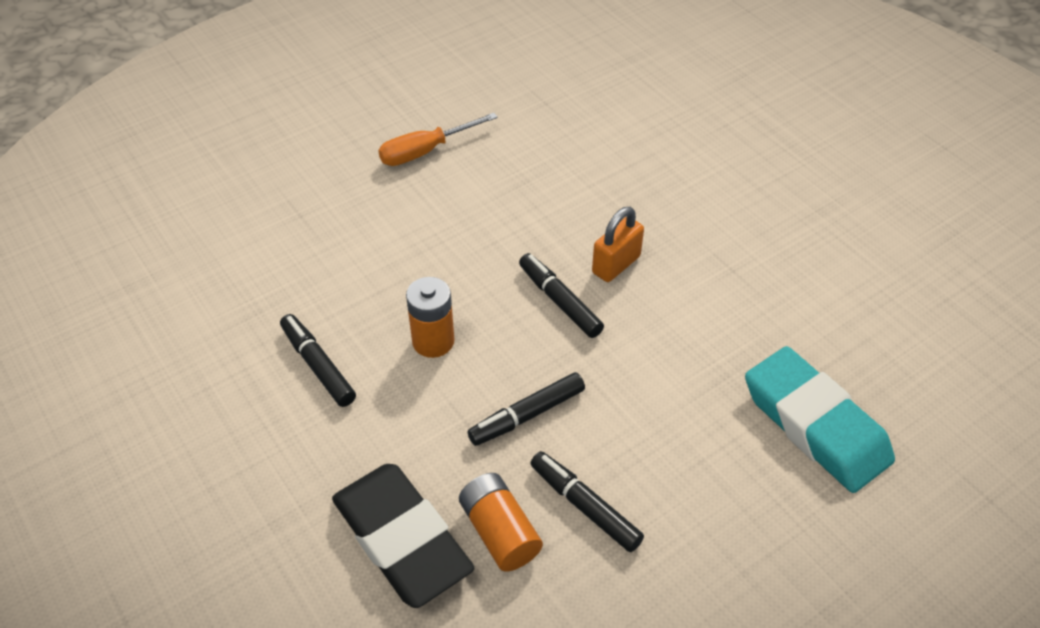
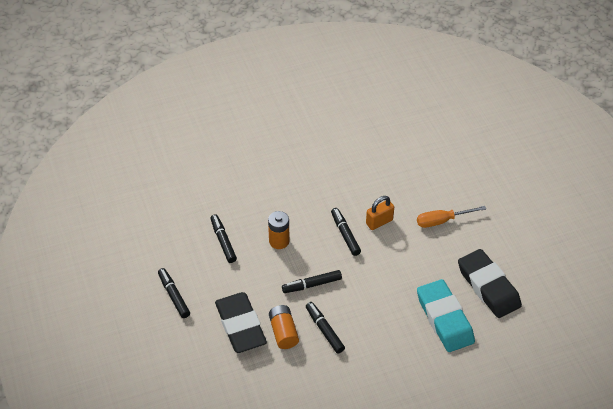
camera: 15 degrees right, 0 degrees up
orange screwdriver [378,113,498,166] -> orange screwdriver moved to [417,206,486,228]
none -> black marker [158,268,190,318]
none -> black eraser [458,249,522,318]

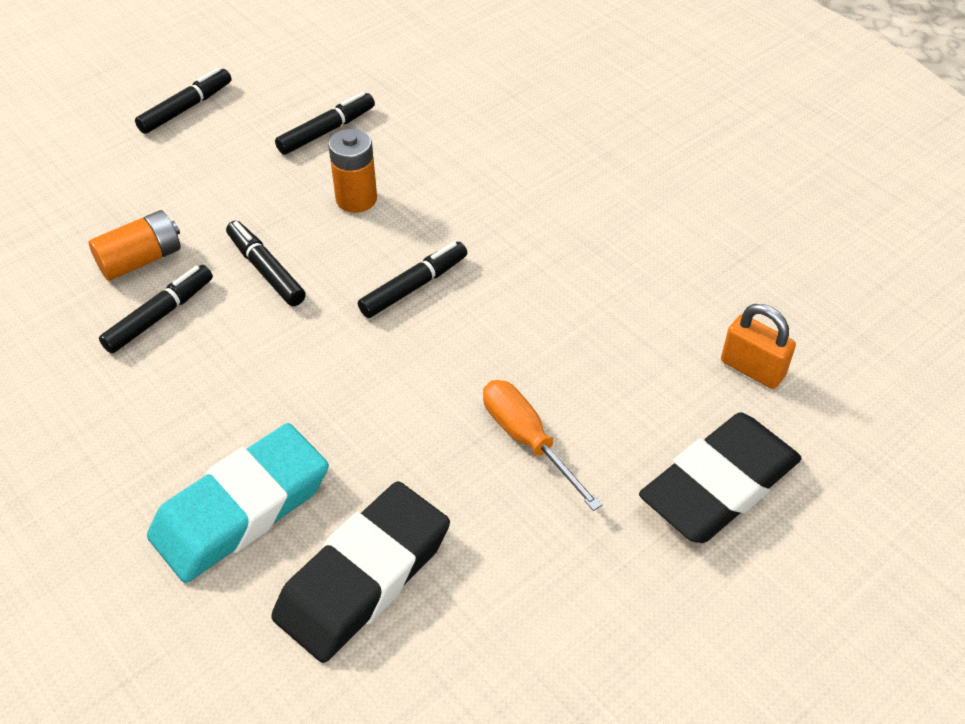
camera: 70 degrees right, 0 degrees up
black eraser [215,292,267,353] -> black eraser moved to [639,412,802,543]
orange padlock [366,196,394,230] -> orange padlock moved to [721,304,796,389]

